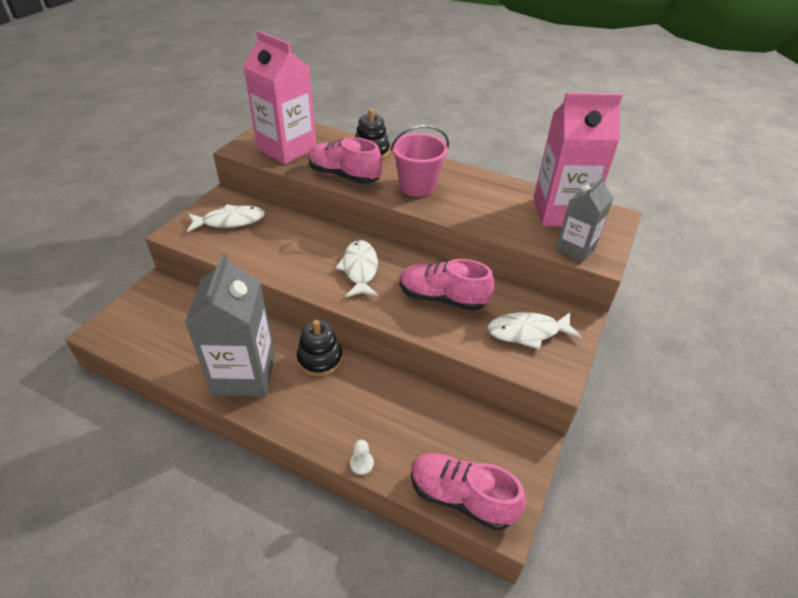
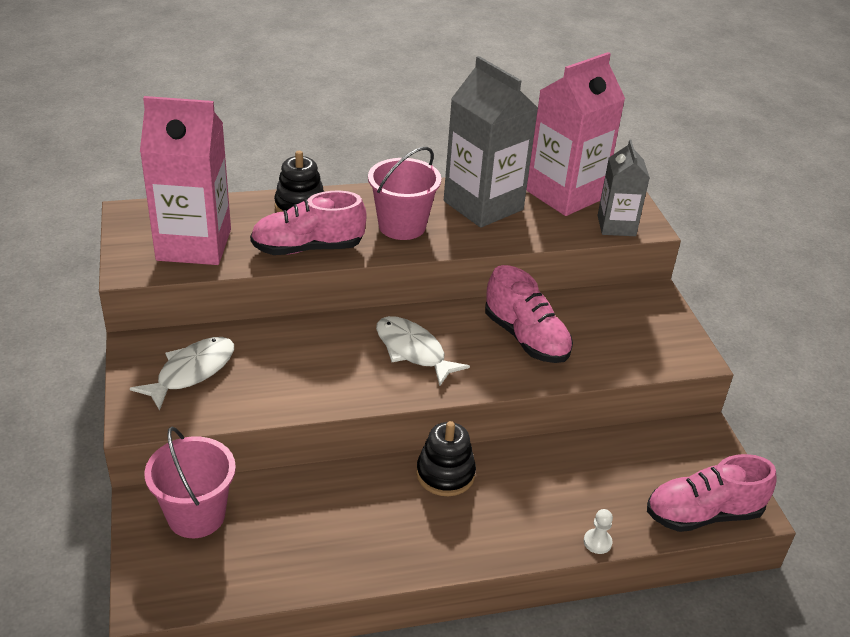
camera: 40 degrees left, 5 degrees down
grey carton [185,253,275,396] -> grey carton moved to [444,56,538,228]
pink shoe [400,259,494,311] -> pink shoe turned 105 degrees counterclockwise [485,265,573,363]
white fish [487,312,582,350] -> none
none -> pink bucket [144,427,236,538]

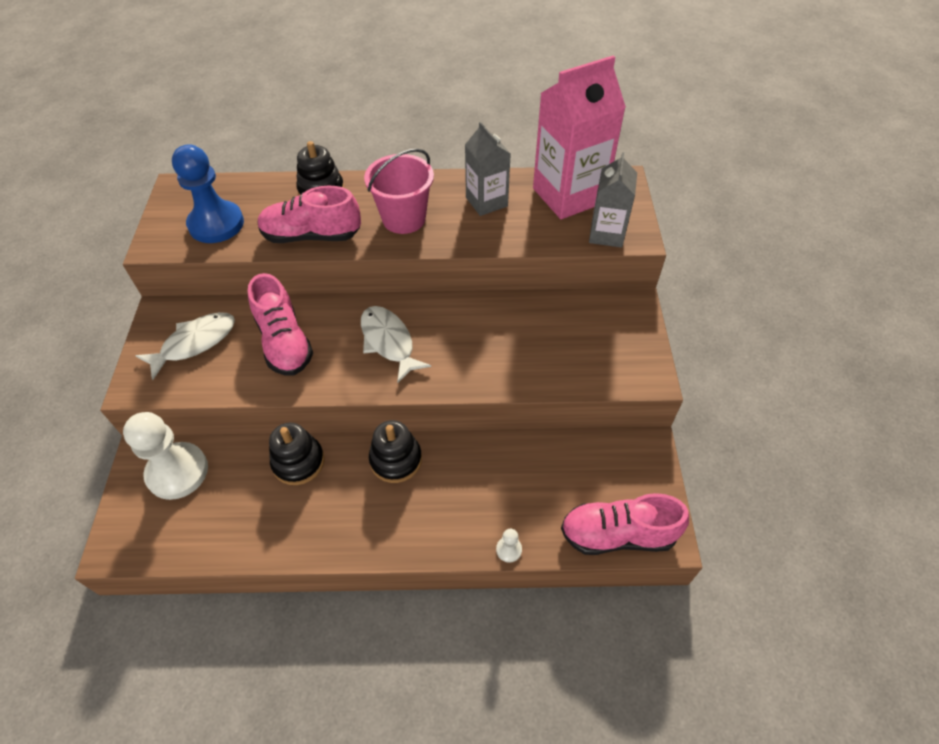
camera: 15 degrees right, 15 degrees up
pink carton [140,96,231,265] -> blue pawn [172,144,244,243]
pink bucket [144,427,236,538] -> white pawn [123,412,208,500]
grey carton [444,56,538,228] -> grey carton [465,122,511,216], size x0.59
pink shoe [485,265,573,363] -> pink shoe moved to [248,273,313,376]
none -> black stacking toy [269,423,325,485]

